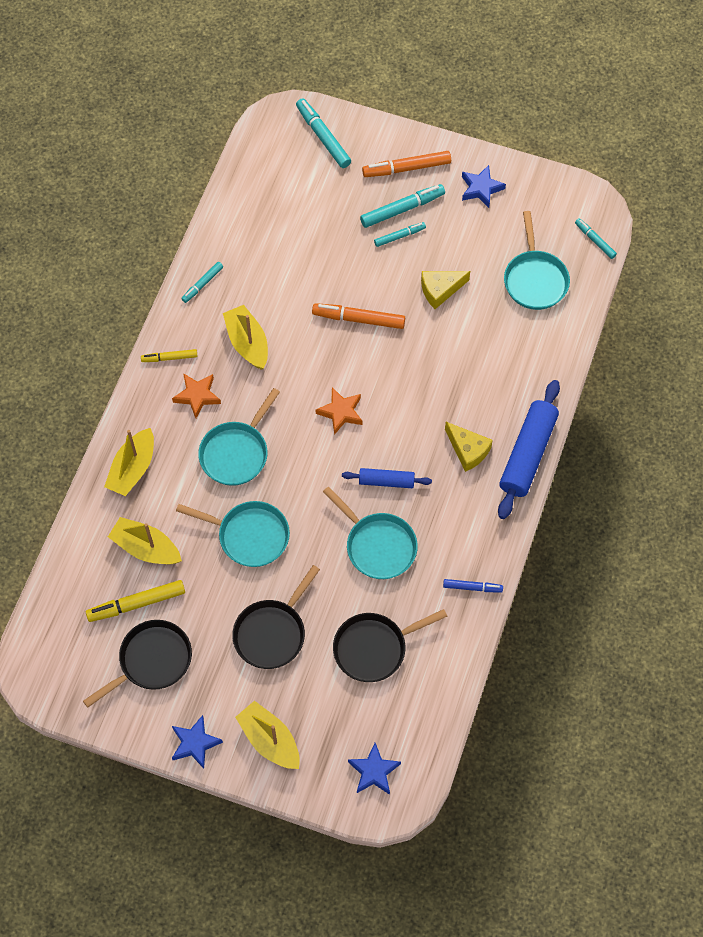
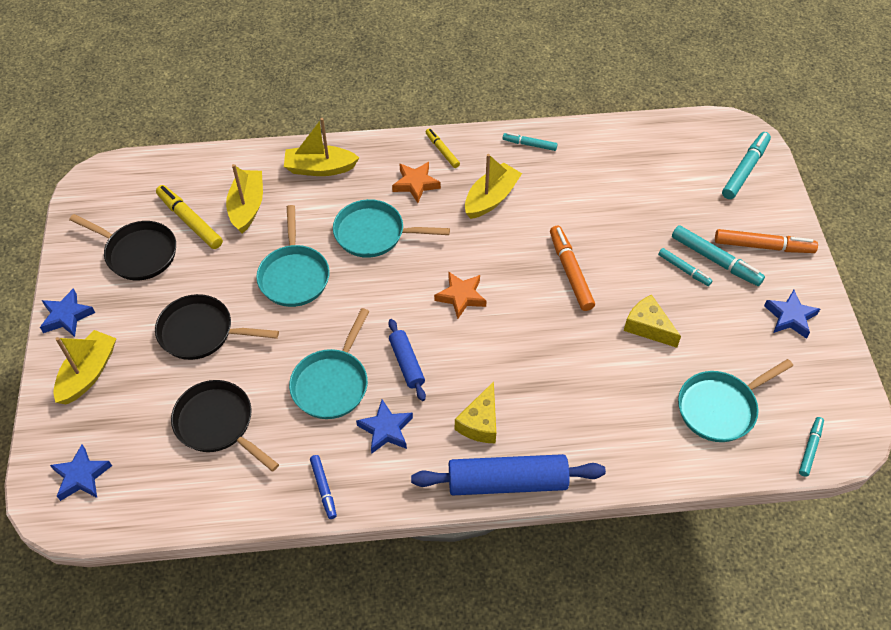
camera: 65 degrees right, 10 degrees down
orange marker [362,151,451,177] -> orange marker turned 135 degrees clockwise [715,229,818,253]
none -> blue star [356,399,413,454]

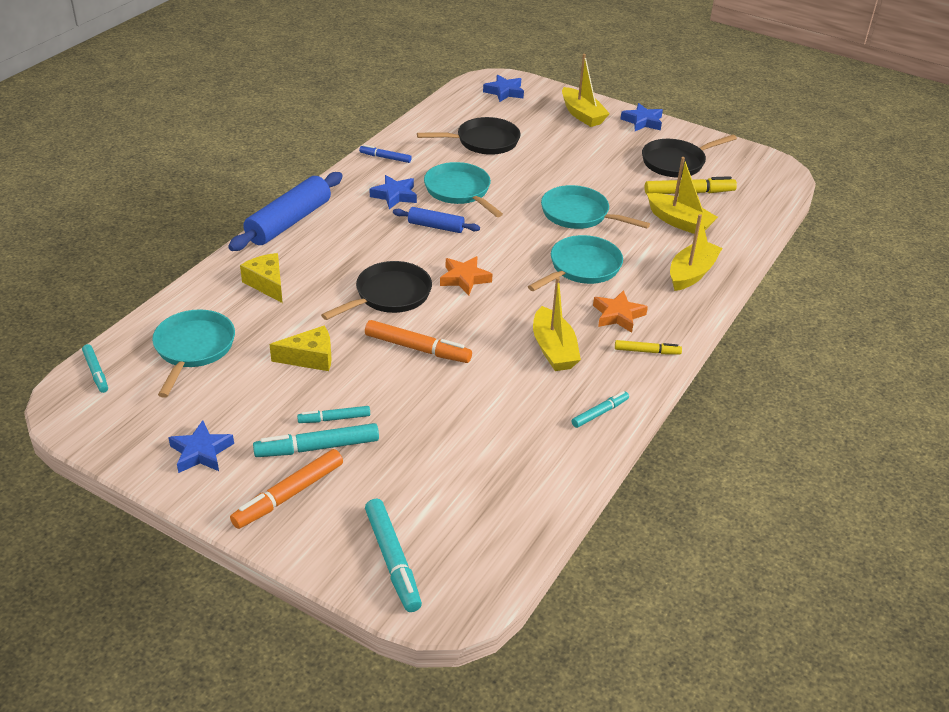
camera: 125 degrees right, 15 degrees down
black pan [155,294,279,360] -> black pan moved to [321,261,432,320]
yellow cheese [455,381,496,443] -> yellow cheese moved to [240,253,283,303]

